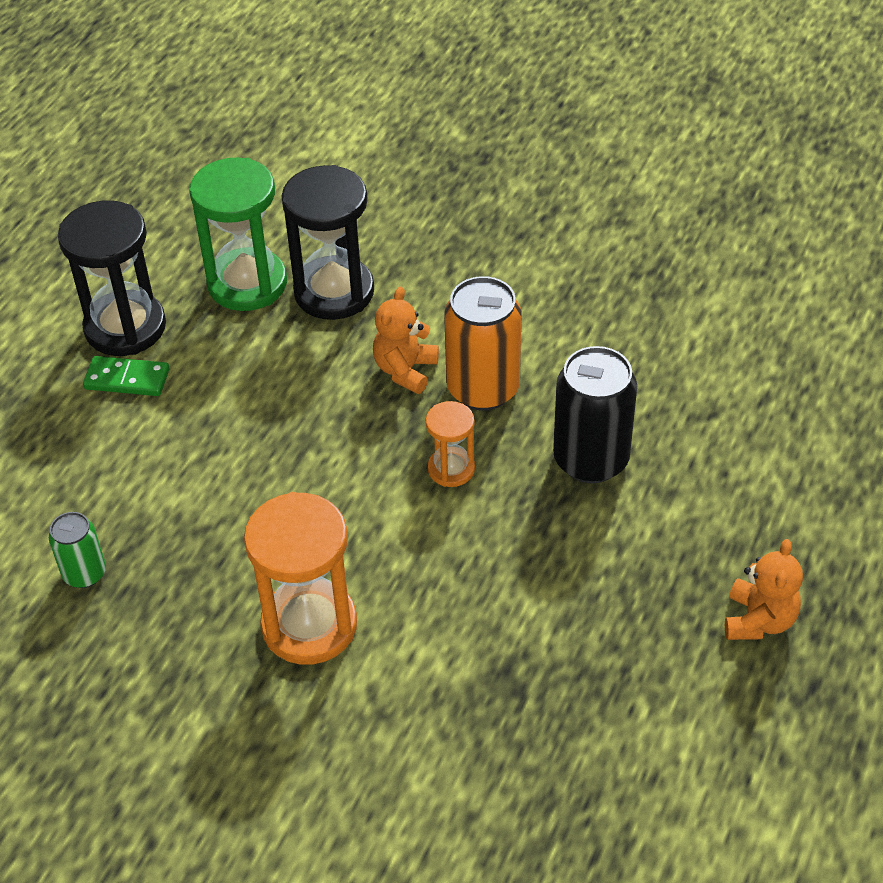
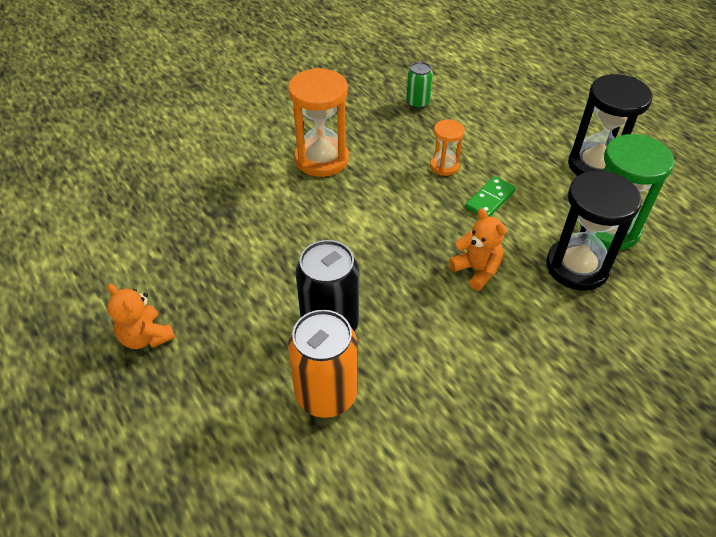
camera: 120 degrees right, 0 degrees up
green domino [83,356,169,396] -> green domino moved to [465,176,516,217]
orange hourglass [426,401,475,487] -> orange hourglass moved to [430,119,465,176]
orange can [444,276,522,411] -> orange can moved to [288,310,358,418]

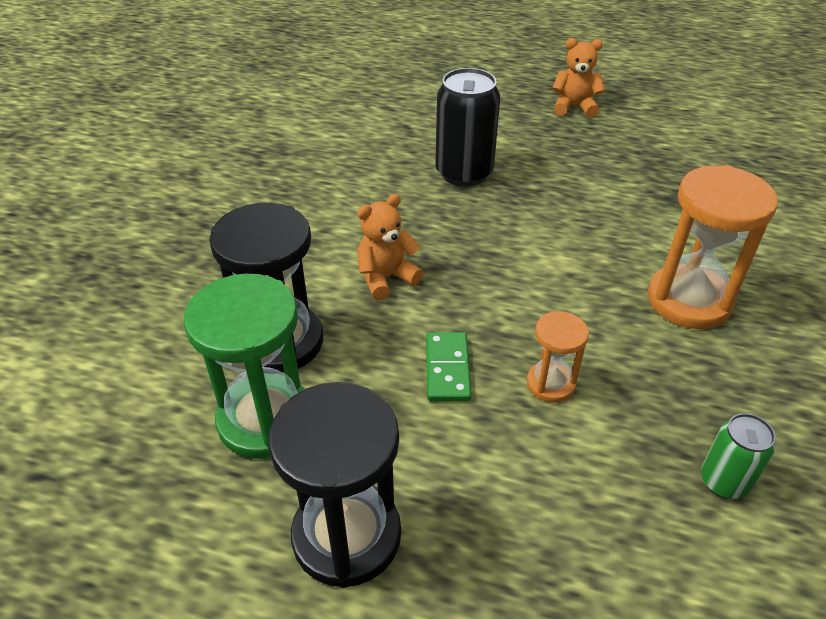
camera: 140 degrees right, 5 degrees down
orange can [288,310,358,418] -> none
orange teddy bear [449,209,507,291] -> orange teddy bear turned 135 degrees clockwise [357,194,423,300]

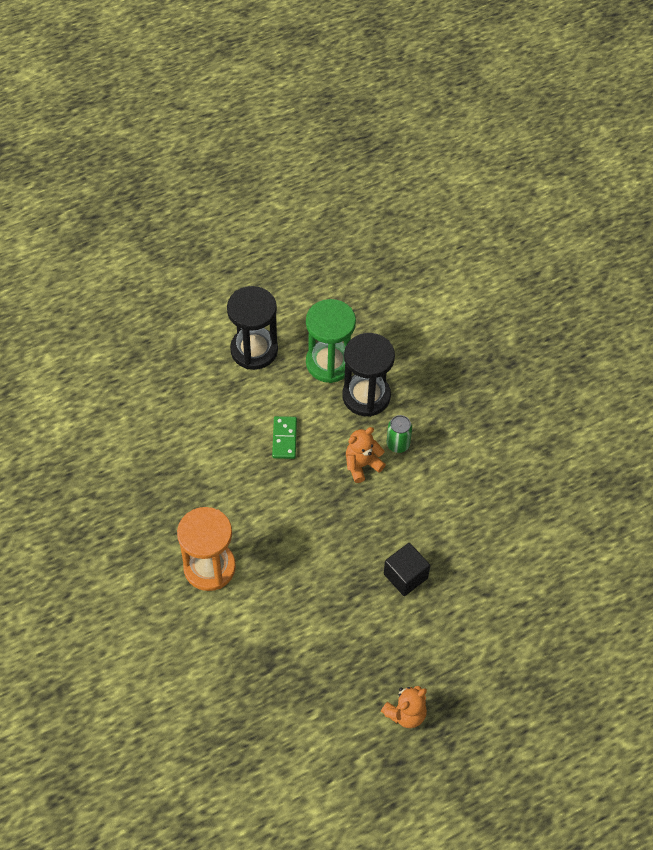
camera: 135 degrees right, 15 degrees up
orange teddy bear [357,194,423,300] -> orange teddy bear turned 135 degrees counterclockwise [346,427,386,483]
green domino [426,332,471,402] -> green domino turned 45 degrees clockwise [272,416,297,459]
black can [435,68,500,187] -> black cube [384,543,430,596]
orange hourglass [527,311,589,403] -> none
green can [701,413,776,499] -> green can moved to [387,415,412,453]

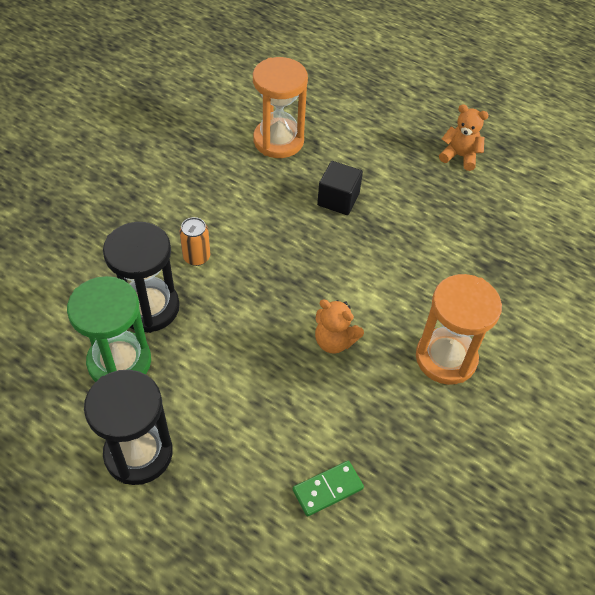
camera: 120 degrees left, 5 degrees down
green domino [272,416,297,459] -> green domino moved to [293,461,364,517]
orange teddy bear [346,427,386,483] -> orange teddy bear moved to [315,299,364,354]
green can [387,415,412,453] -> orange can [180,217,210,266]
none -> orange hourglass [253,57,308,158]

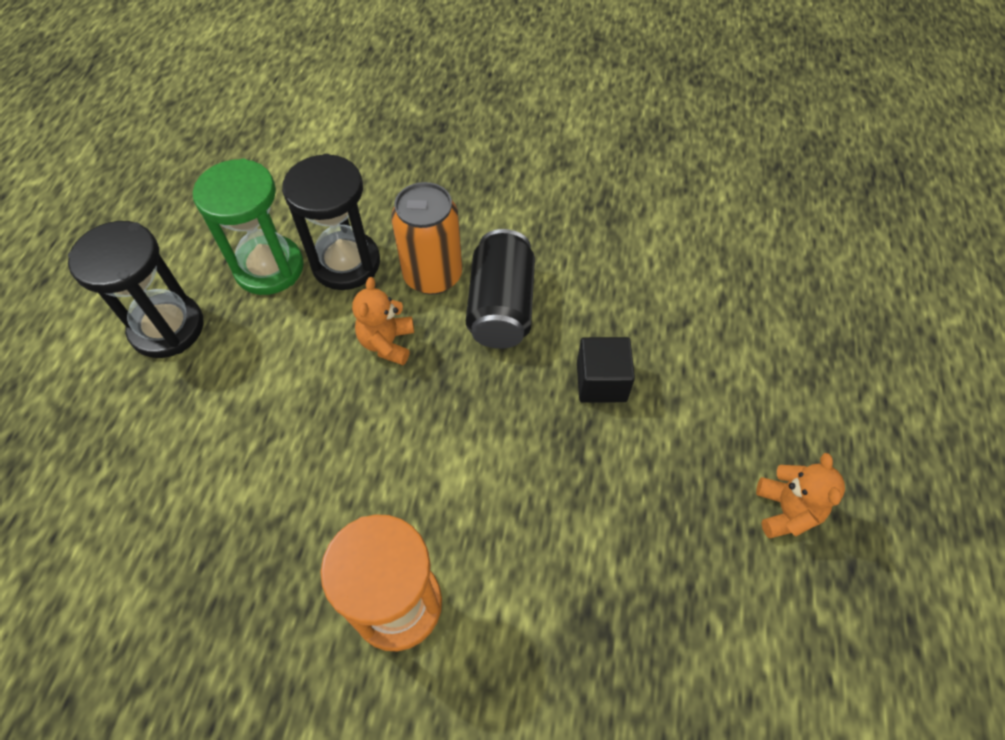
camera: 70 degrees right, 5 degrees up
orange can [180,217,210,266] -> orange can [391,182,462,295], size x1.79
orange hourglass [253,57,308,158] -> none
green domino [293,461,364,517] -> none
orange teddy bear [315,299,364,354] -> orange teddy bear moved to [352,277,414,365]
none -> black can [466,229,535,349]

